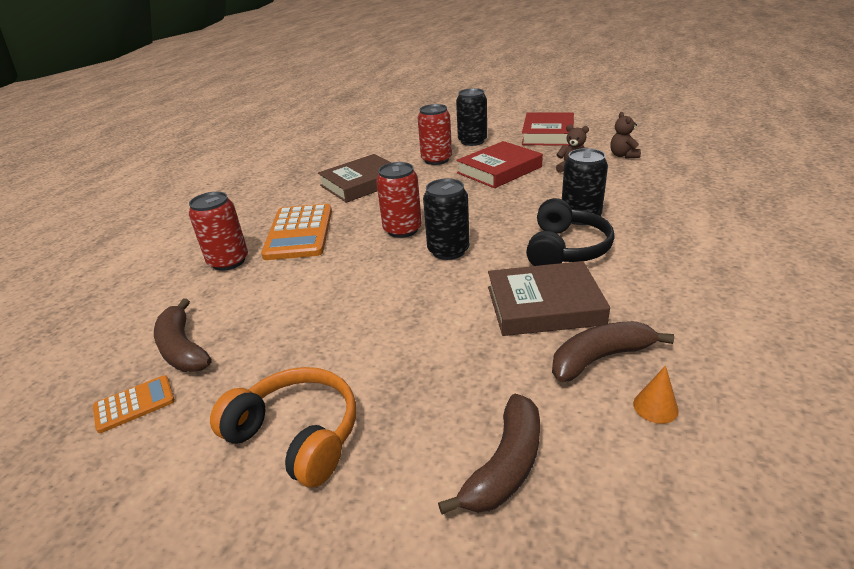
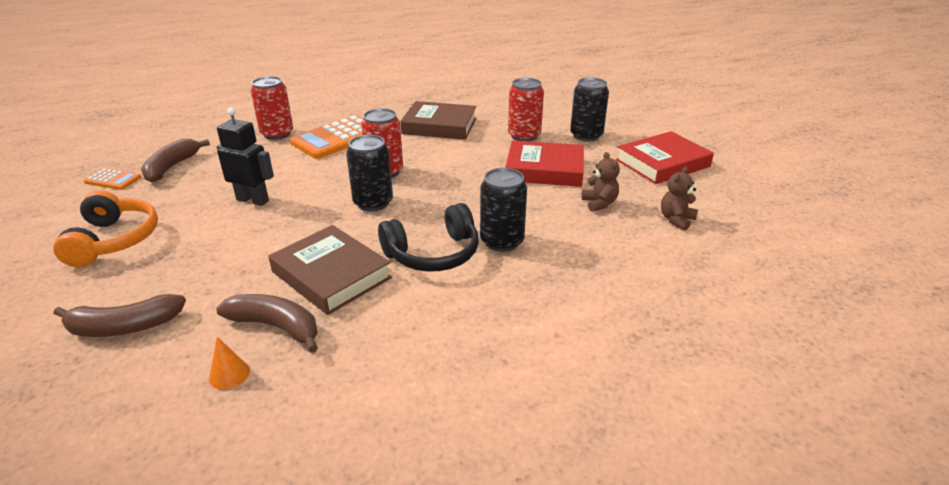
camera: 45 degrees right, 0 degrees up
none -> black robot [216,108,274,206]

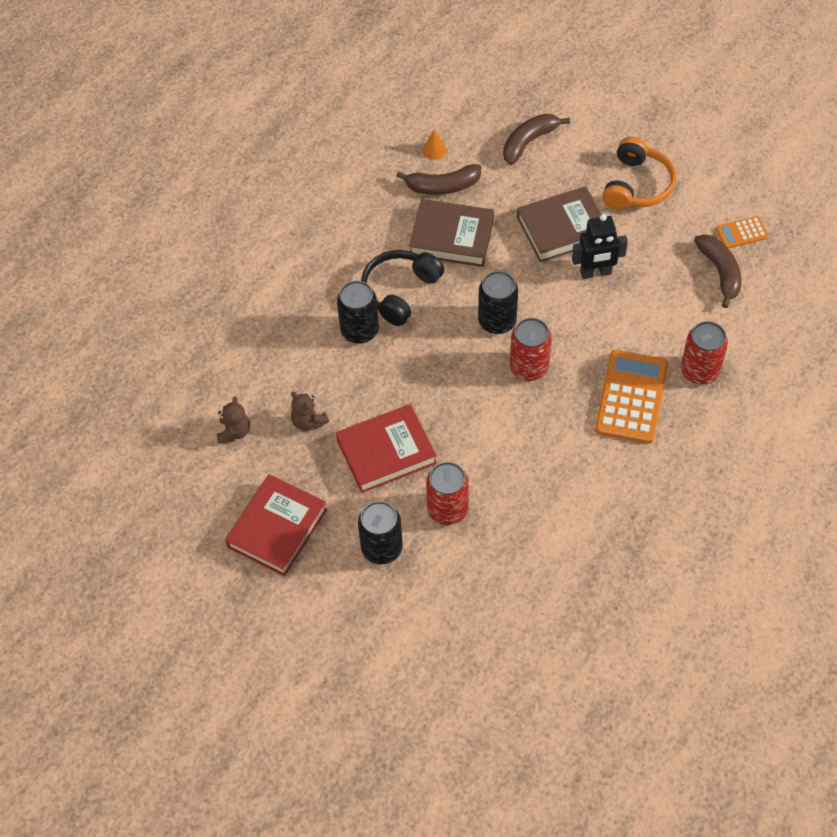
camera: 150 degrees right, 25 degrees up
orange headphones [53,190,158,267] -> orange headphones turned 120 degrees counterclockwise [602,137,676,210]
brown book [400,101,476,140] -> brown book moved to [517,186,601,262]

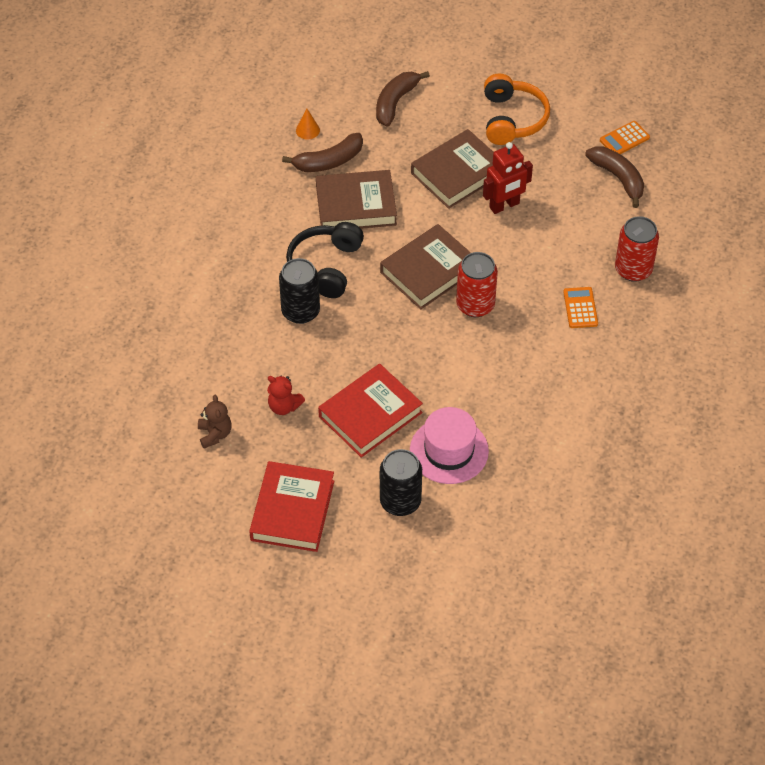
camera: 20 degrees left, 5 degrees down
brown teddy bear [291,392,329,431] -> red teddy bear [267,376,305,415]
red can [426,462,469,525] -> pink hat [410,407,489,484]
black can [478,271,518,334] -> brown book [380,224,471,309]
black robot [572,214,628,279] -> red robot [483,142,533,214]
orange calculator [595,350,668,444] -> orange calculator [563,287,598,328], size x0.50

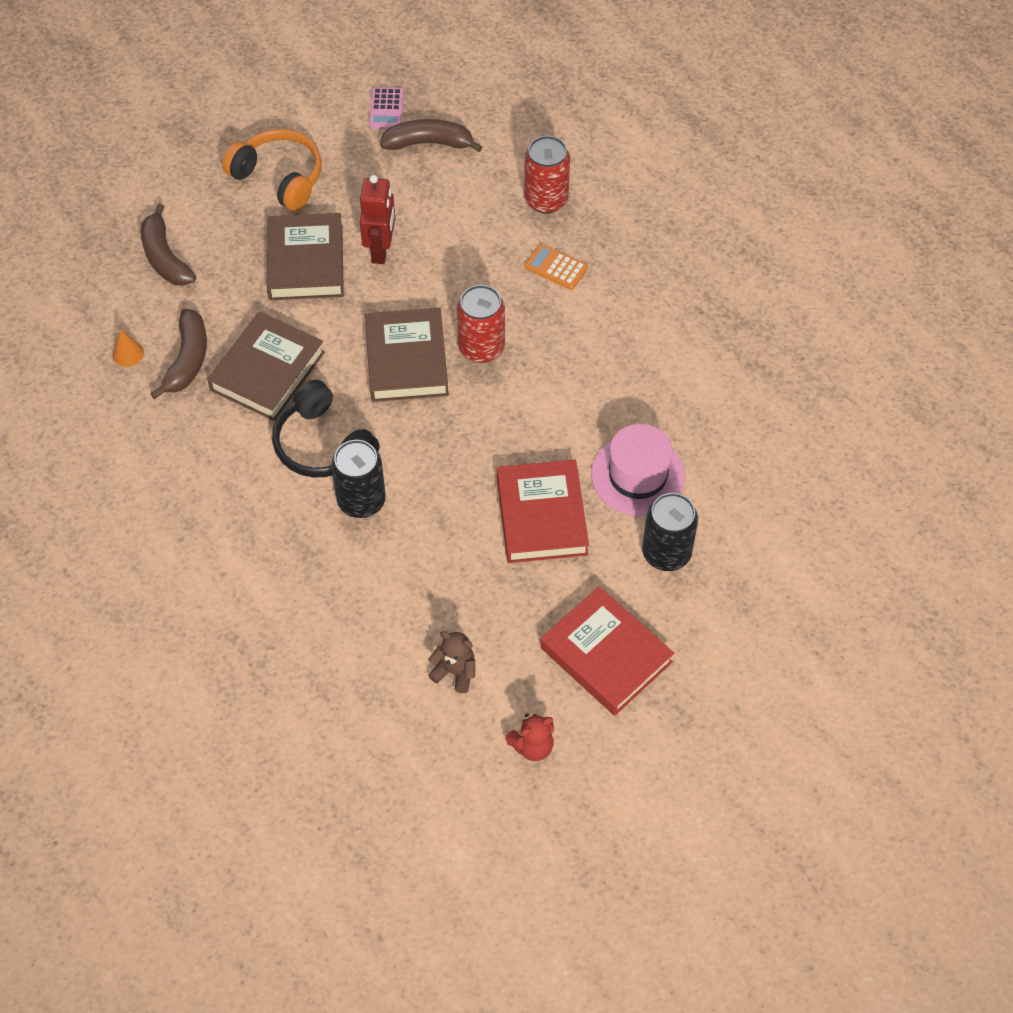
camera: 55 degrees left, 5 degrees up
red teddy bear [267,376,305,415] -> red teddy bear moved to [505,714,554,761]
orange calculator [600,121,650,154] -> pink calculator [369,87,404,130]

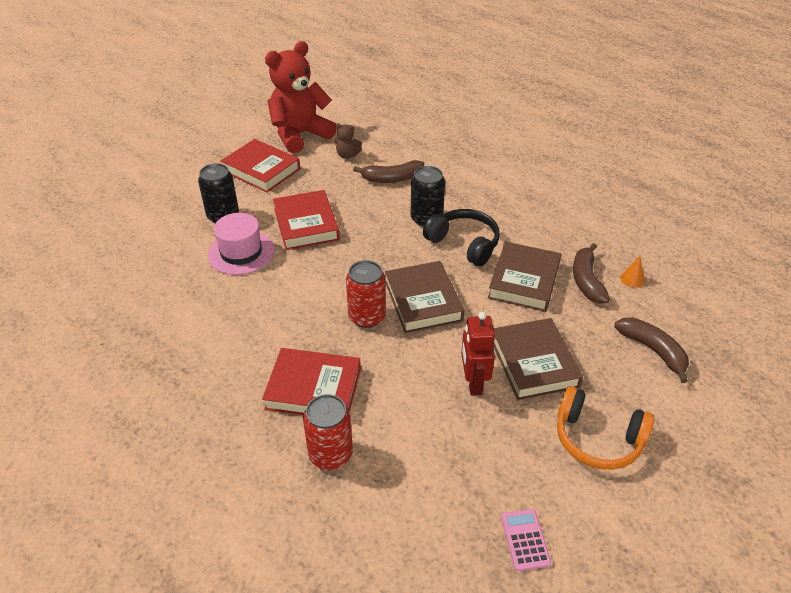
camera: 170 degrees right, 15 degrees down
brown banana [380,119,482,152] -> brown banana moved to [353,160,424,183]
red teddy bear [505,714,554,761] -> red teddy bear [265,41,336,154], size x2.46
orange calculator [525,244,588,290] -> red book [262,348,361,415]

